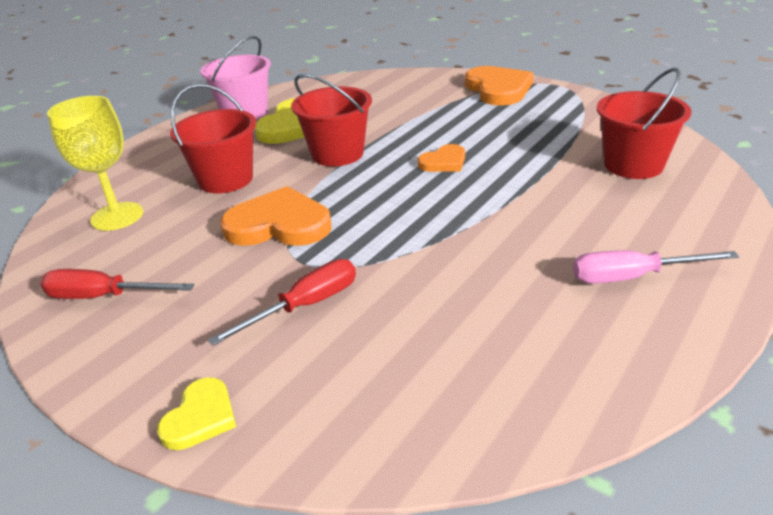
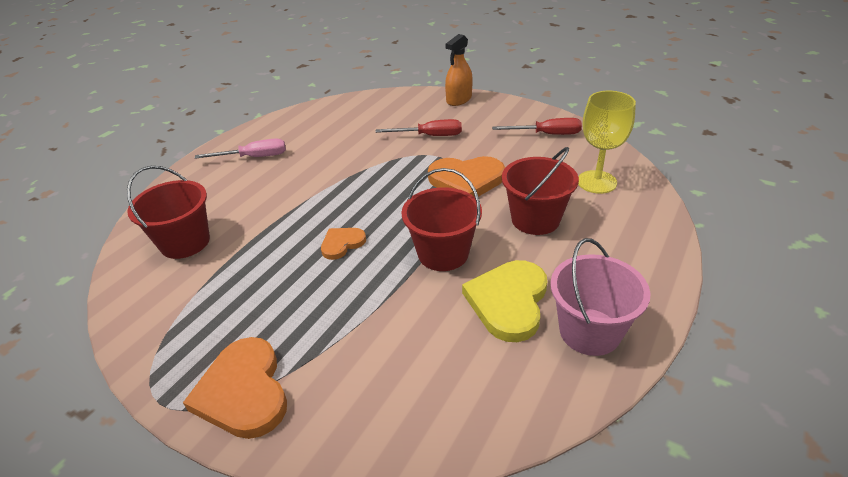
camera: 175 degrees right, 5 degrees up
yellow heart [157,377,236,450] -> orange spray bottle [445,34,473,106]
red screwdriver [208,259,356,346] -> red screwdriver turned 135 degrees counterclockwise [375,119,462,136]

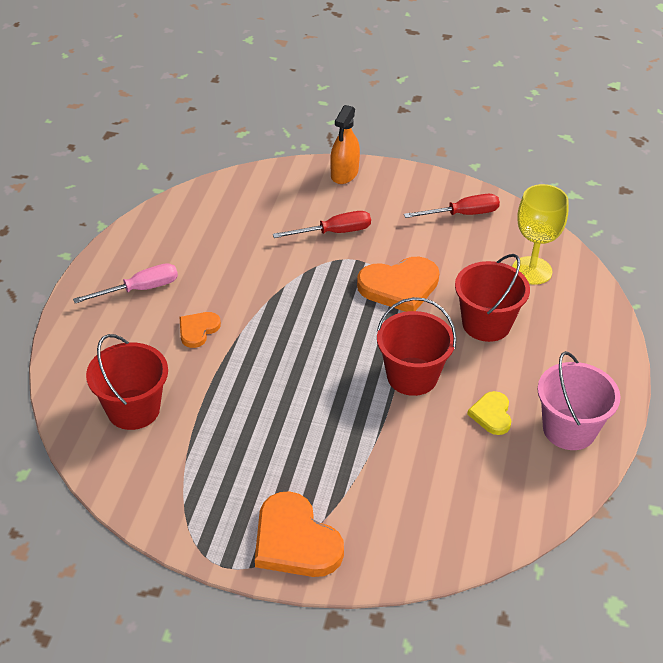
camera: 20 degrees left, 5 degrees up
orange heart [321,228,366,260] -> orange heart moved to [180,312,221,348]
yellow heart [462,260,547,342] -> yellow heart [467,391,511,435], size x0.55

